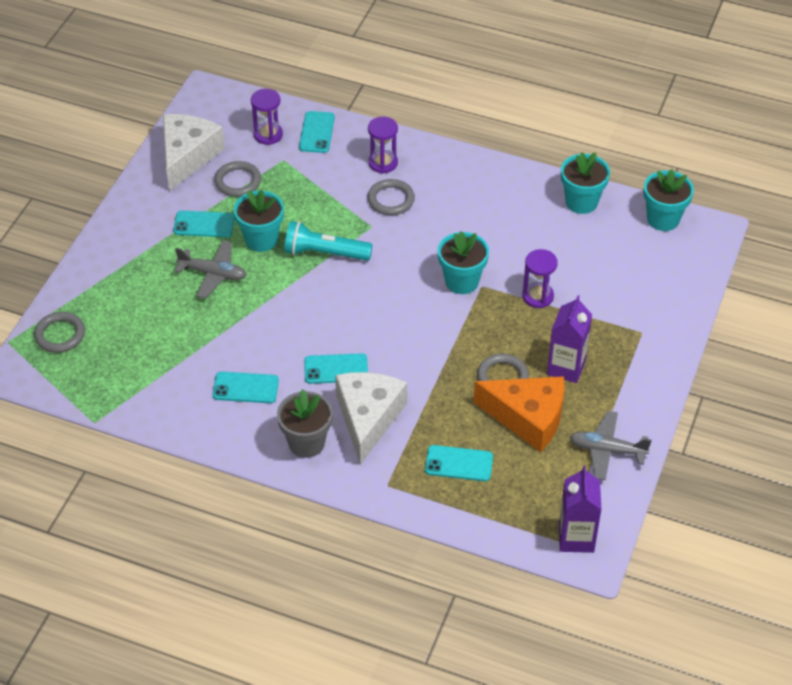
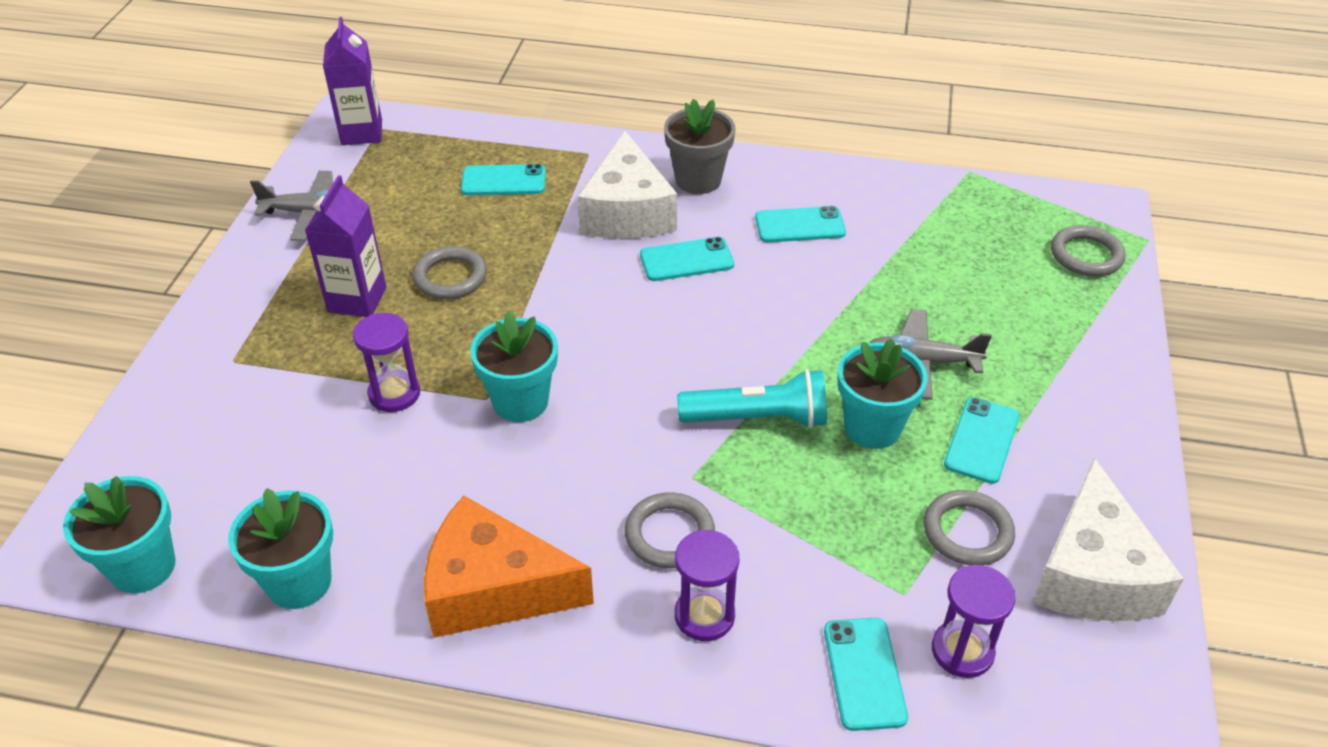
camera: 170 degrees right, 5 degrees down
turquoise phone [173,211,235,237] -> turquoise phone turned 60 degrees counterclockwise [944,397,1020,484]
orange cheese [474,376,565,452] -> orange cheese moved to [424,496,594,638]

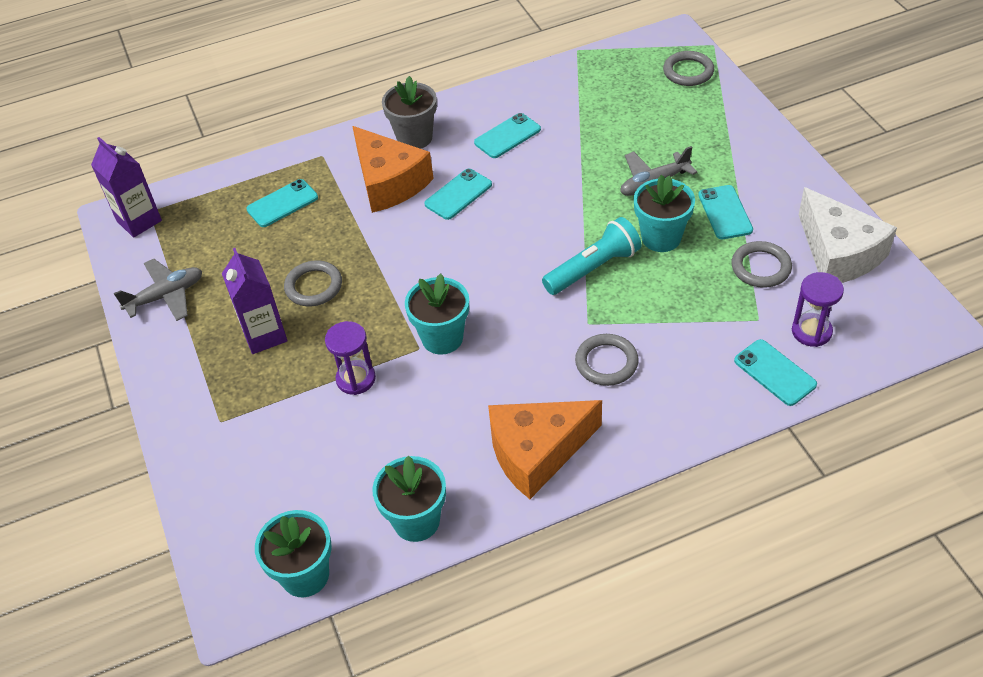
camera: 30 degrees left, 5 degrees up
white cheese [578,131,677,239] -> orange cheese [352,126,434,213]
purple hourglass [675,530,739,641] -> none

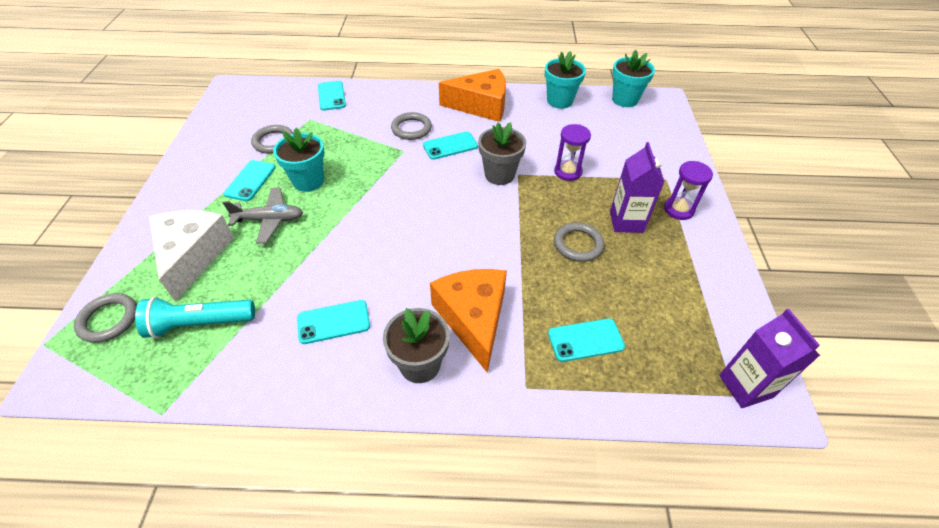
camera: 160 degrees left, 0 degrees up
grey plane [114,259,202,321] -> none
turquoise flower pot [405,274,469,355] -> grey flower pot [478,122,526,185]
turquoise phone [425,169,492,220] -> turquoise phone moved to [423,131,478,160]
turquoise flashlight [542,217,642,295] -> turquoise flashlight moved to [135,297,255,338]
purple hourglass [792,272,844,347] -> purple hourglass moved to [664,161,713,220]
white cheese [799,187,897,283] -> white cheese moved to [149,210,234,302]

